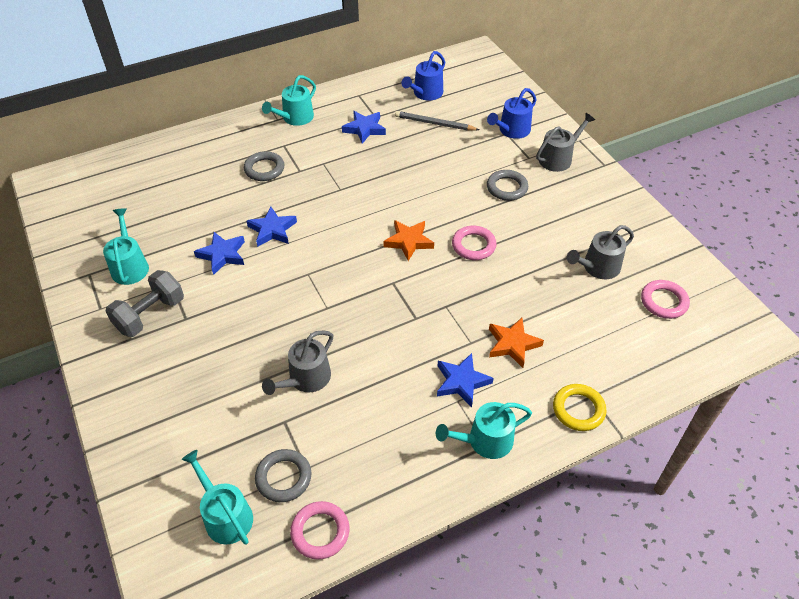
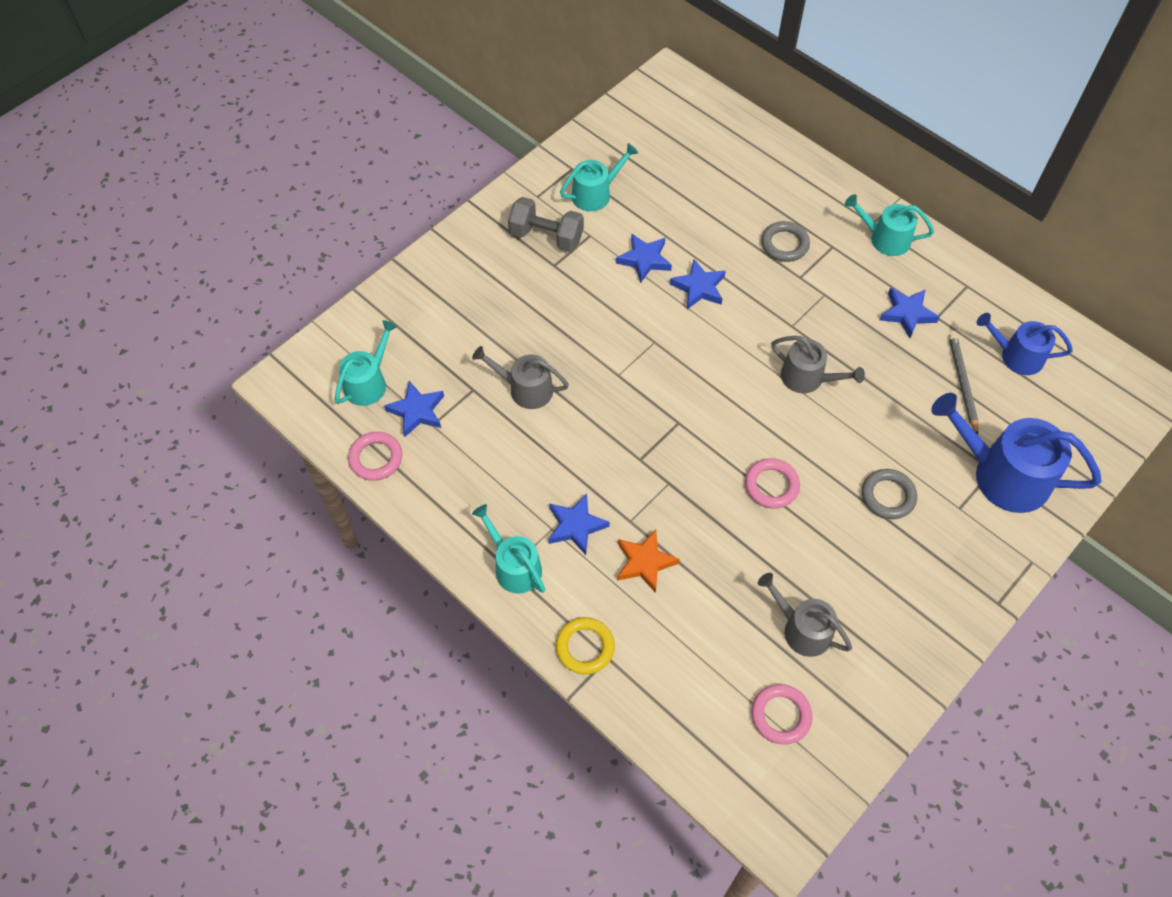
camera: 70 degrees right, 10 degrees up
grey ring [255,449,311,502] -> blue star [384,381,444,437]
orange star [383,220,434,261] -> none
blue watering can [487,88,537,139] -> blue watering can [931,393,1101,513], size x1.68
grey watering can [536,113,595,172] -> grey watering can moved to [771,336,865,393]

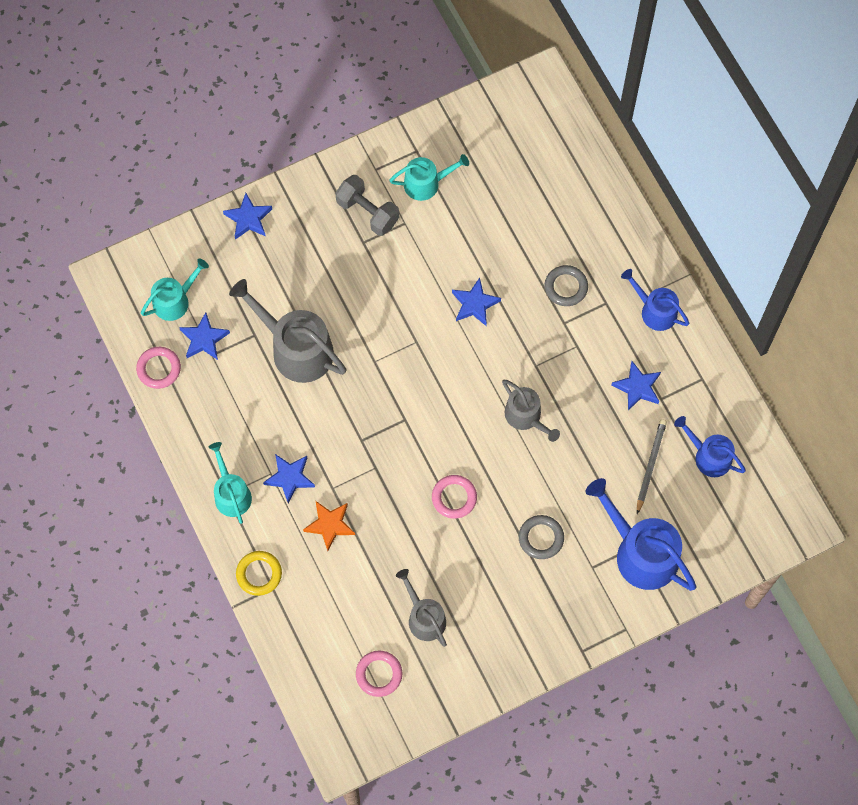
camera: 20 degrees right, 10 degrees up
grey watering can [472,346,569,409] -> grey watering can [229,279,346,383], size x1.68
blue star [616,233,672,283] -> blue star moved to [223,193,272,240]
turquoise watering can [845,194,934,256] -> blue watering can [621,269,689,331]

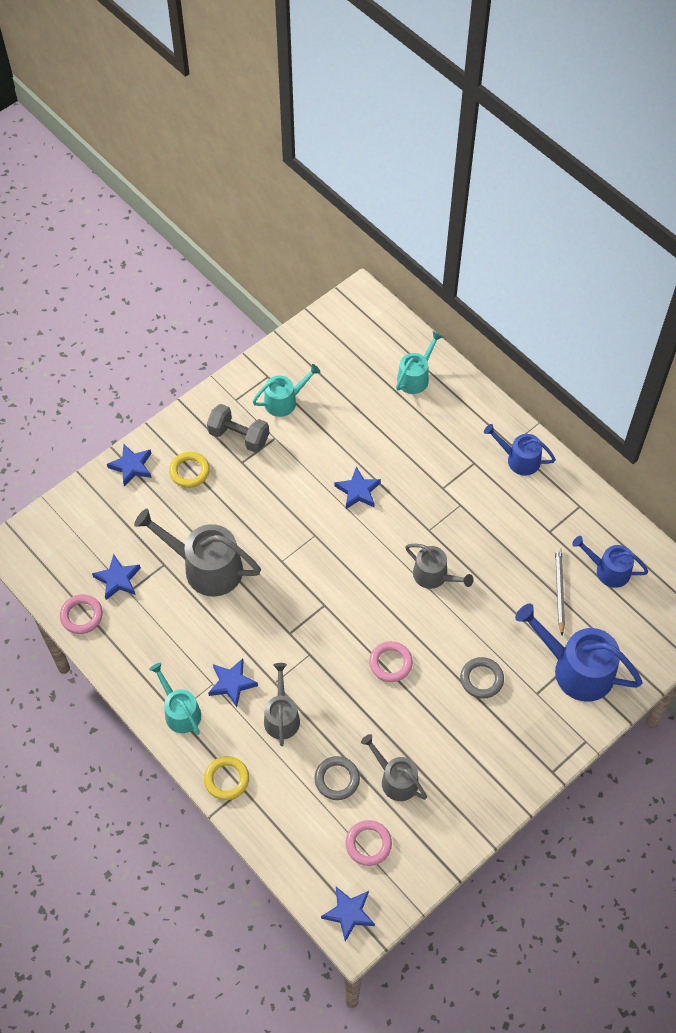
camera: 15 degrees left, 10 degrees down
turquoise watering can [141,259,209,321] -> turquoise watering can moved to [396,331,443,394]
orange star [303,501,355,551] -> grey watering can [264,663,300,746]
grey ring [545,265,588,306] -> grey ring moved to [314,756,360,800]
blue star [611,361,661,411] -> blue star moved to [321,887,375,942]
none -> yellow ring [169,452,210,488]

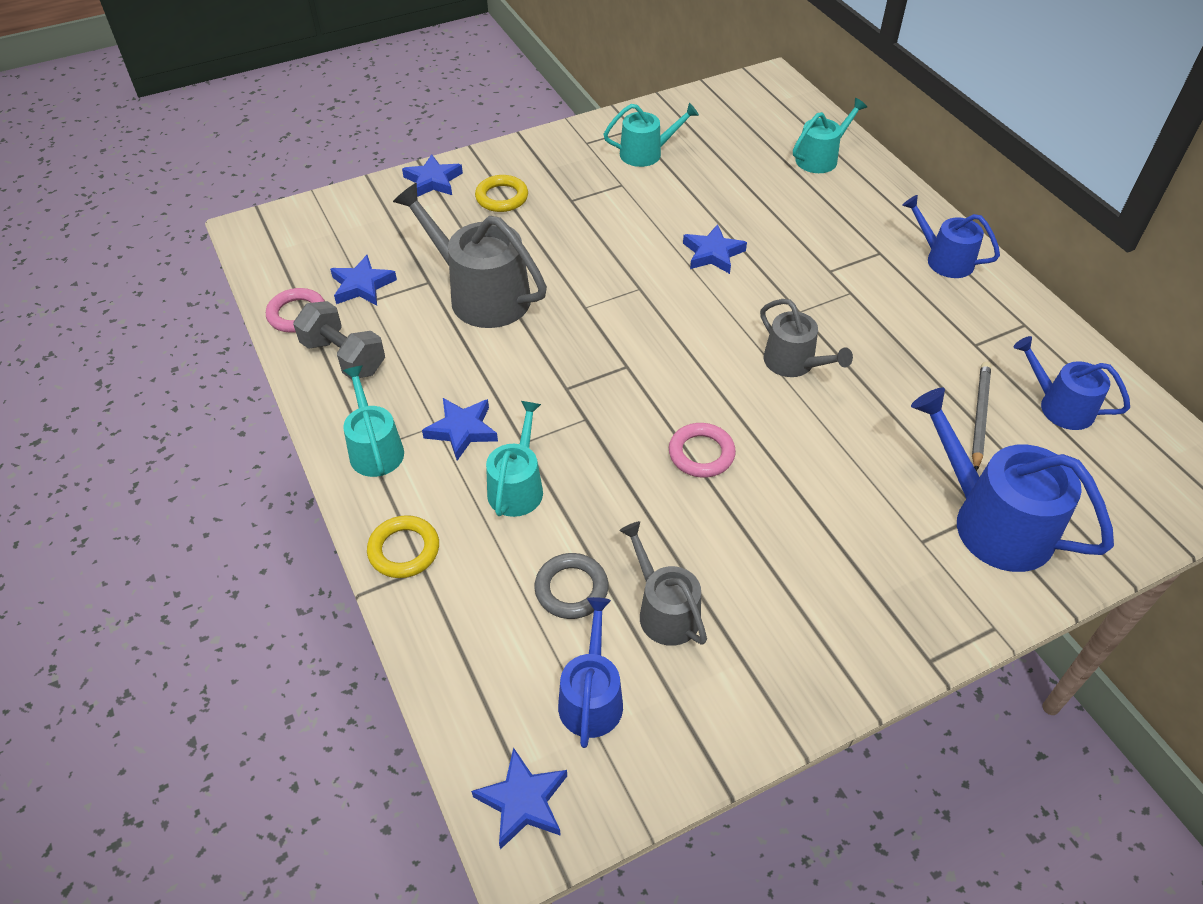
camera: 15 degrees right, 10 degrees down
grey dumbbell [207,404,269,453] -> grey dumbbell moved to [293,301,385,380]
grey watering can [264,663,300,746] -> turquoise watering can [486,401,543,517]
pink ring [346,820,392,866] -> blue watering can [558,597,623,748]
grey ring [460,657,504,699] -> none

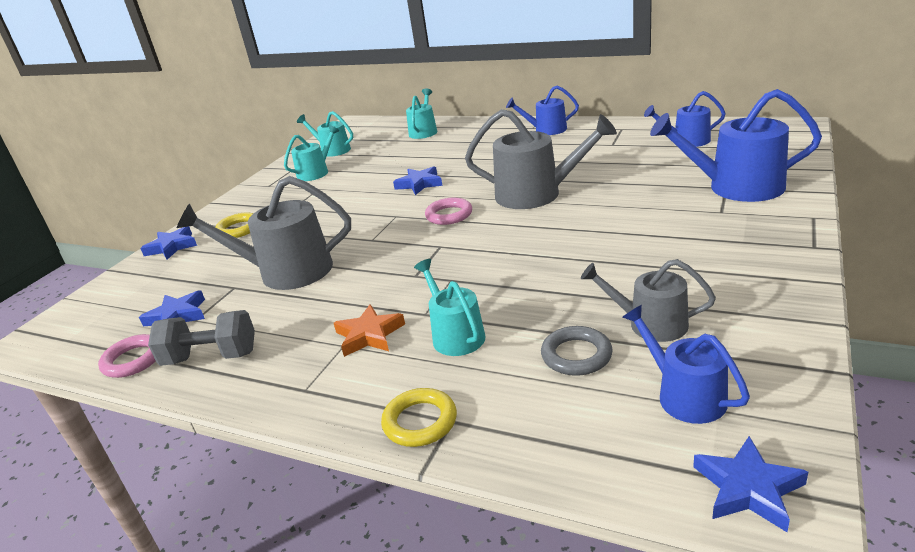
camera: 35 degrees left, 20 degrees down
turquoise watering can [343,366,404,477] -> turquoise watering can moved to [297,111,353,157]
blue star [422,398,498,461] -> orange star [334,304,405,357]
pink ring [669,423,736,478] -> pink ring moved to [425,198,472,225]
grey watering can [760,299,853,377] -> grey watering can [465,109,617,209], size x1.68
grey pencil [972,362,991,471] -> none

